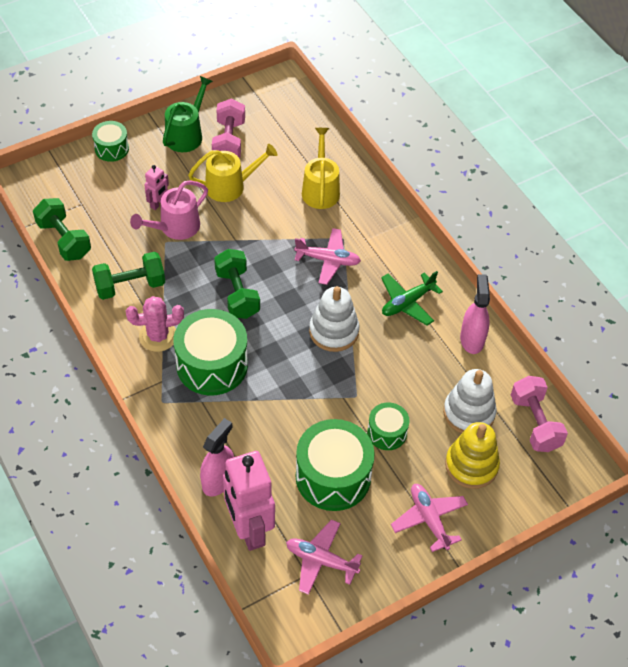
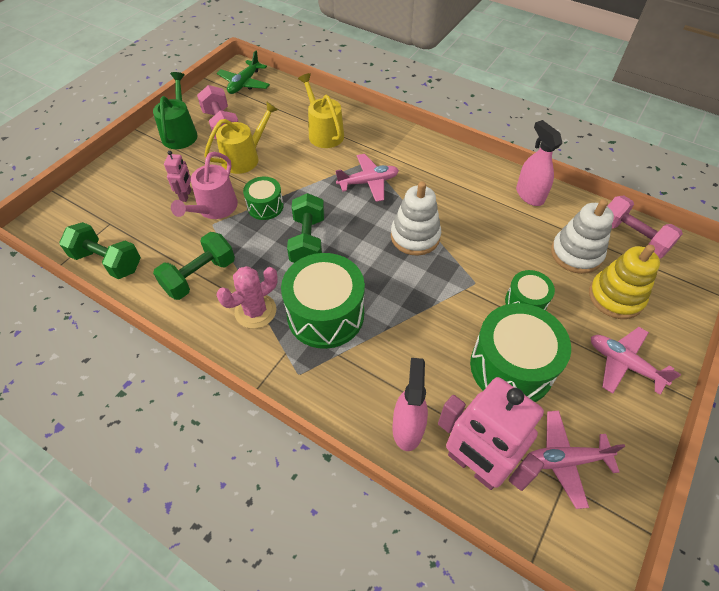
camera: 25 degrees left, 0 degrees up
green drum [92,121,129,162] -> green drum moved to [243,177,283,220]
green dumbbell [214,249,260,319] -> green dumbbell turned 45 degrees clockwise [287,193,324,263]
green plane [381,271,443,326] -> green plane moved to [217,51,270,94]

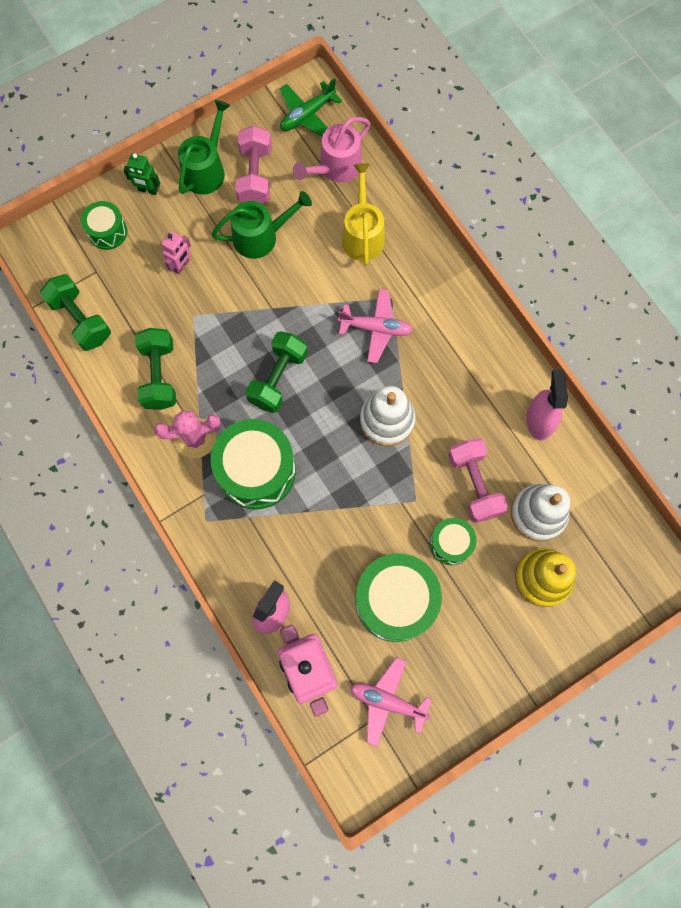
camera: 25 degrees right, 20 degrees up
green dumbbell [153,232,235,300] -> green dumbbell turned 75 degrees counterclockwise [135,328,176,410]
pink watering can [171,152,238,219] -> pink watering can moved to [293,117,370,183]
yellow watering can [204,101,278,174] -> green watering can [212,191,312,259]
green drum [243,177,283,220] -> green drum moved to [81,201,127,250]
pink plane [591,327,681,395] -> none
pink dumbbell [607,195,683,259] -> pink dumbbell moved to [448,438,508,523]
none -> green robot [124,153,160,195]

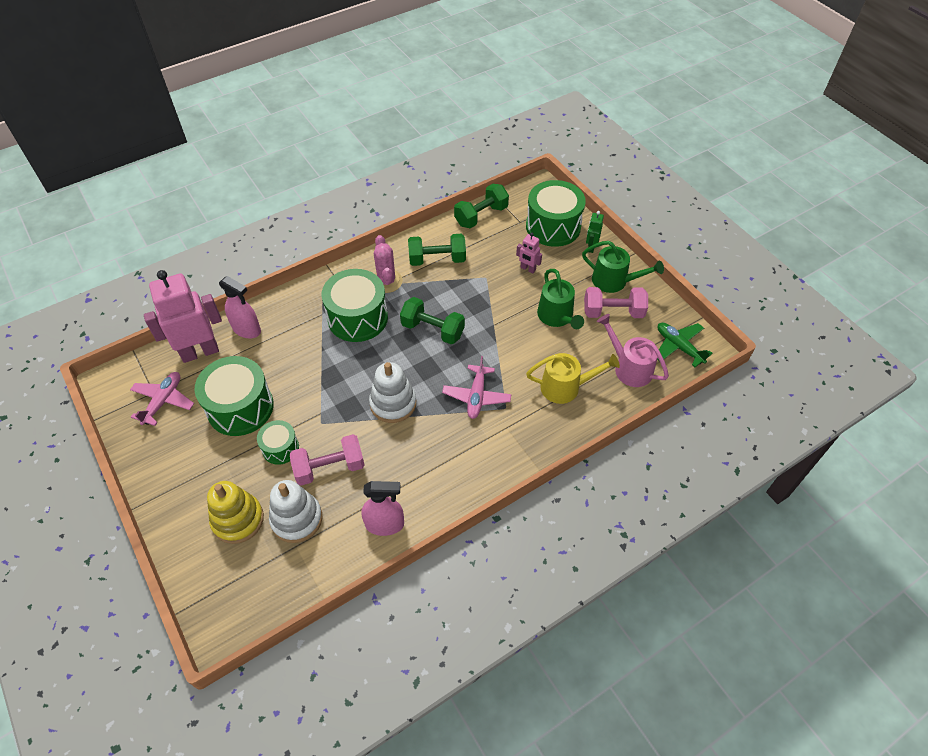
camera: 90 degrees right, 20 degrees down
green drum [81,201,127,250] -> green drum [526,180,586,247], size x1.85

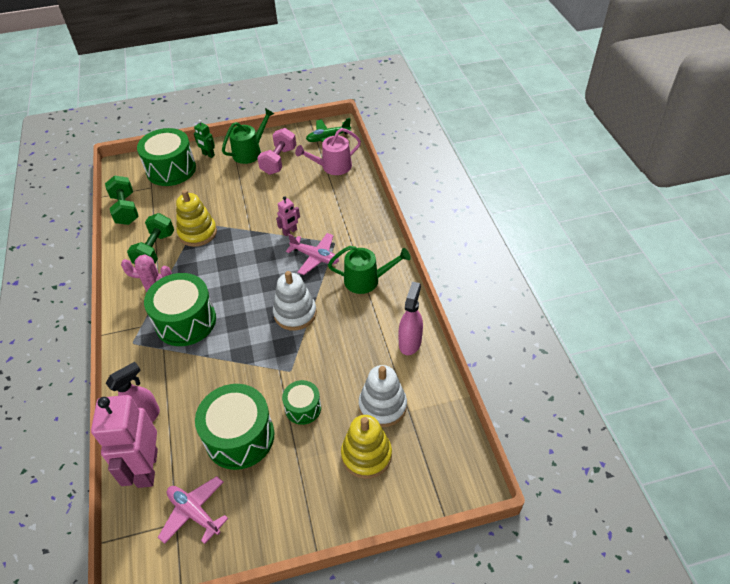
camera: 70 degrees left, 5 degrees down
pink dumbbell [290,434,365,486] -> none
green dumbbell [400,297,465,344] -> none
pink robot [516,233,542,273] -> pink robot moved to [276,197,300,236]
yellow watering can [526,353,620,404] -> none
green watering can [537,269,584,329] -> green watering can moved to [328,246,411,294]
none -> yellow stacking toy [176,190,217,247]

